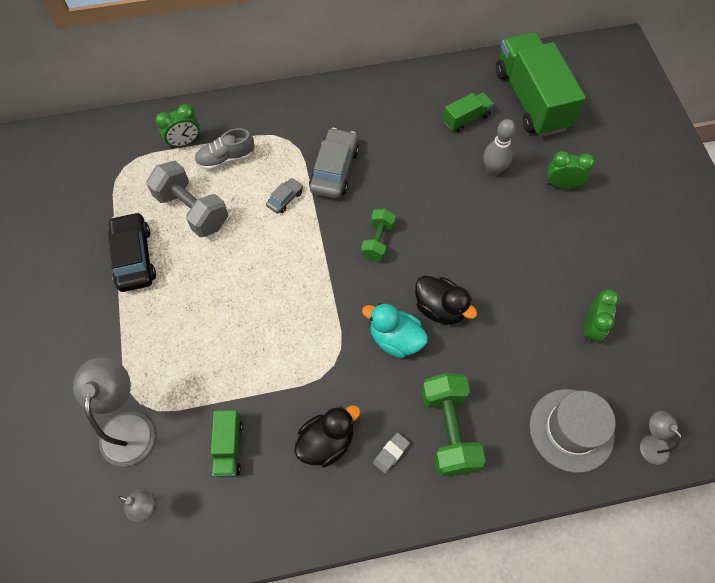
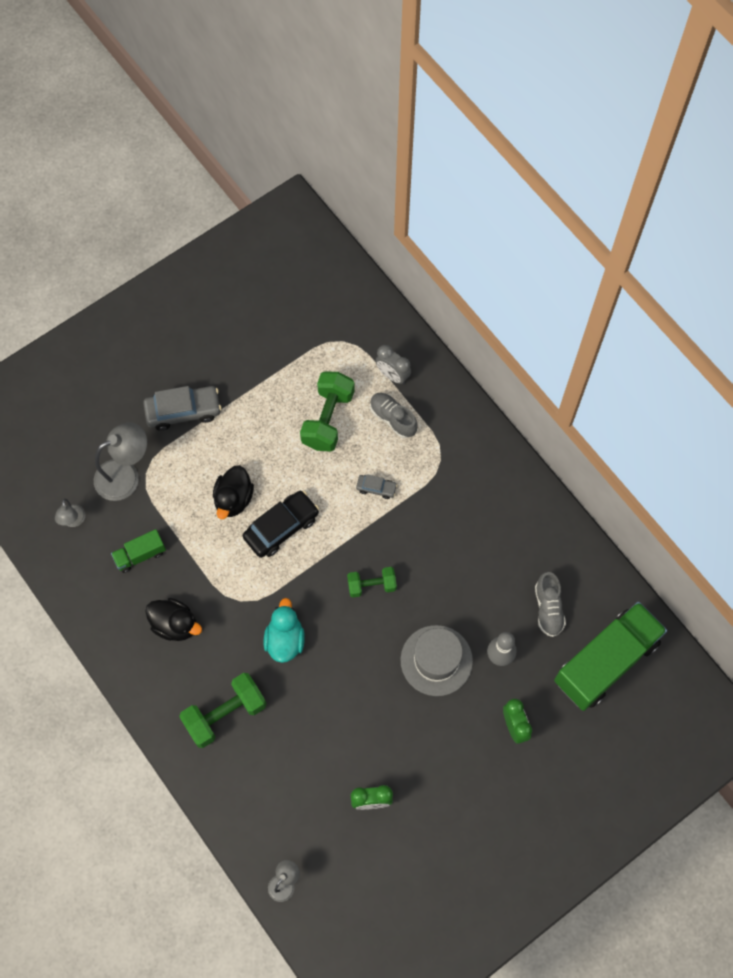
camera: 65 degrees right, 5 degrees up
black car [108,212,156,292] -> black car moved to [243,491,319,558]
grey dumbbell [146,161,228,237] -> green dumbbell [300,371,355,452]
green clock [155,104,200,148] -> grey clock [375,345,411,384]
grey car [309,128,359,199] -> grey car moved to [143,386,222,431]
grey eraser [373,433,410,474] -> none
black duck [415,276,477,325] -> black duck moved to [213,465,254,519]
green truck [443,92,494,133] -> grey shoe [535,572,566,637]
grey hat [530,389,616,473] -> grey hat moved to [400,625,473,696]

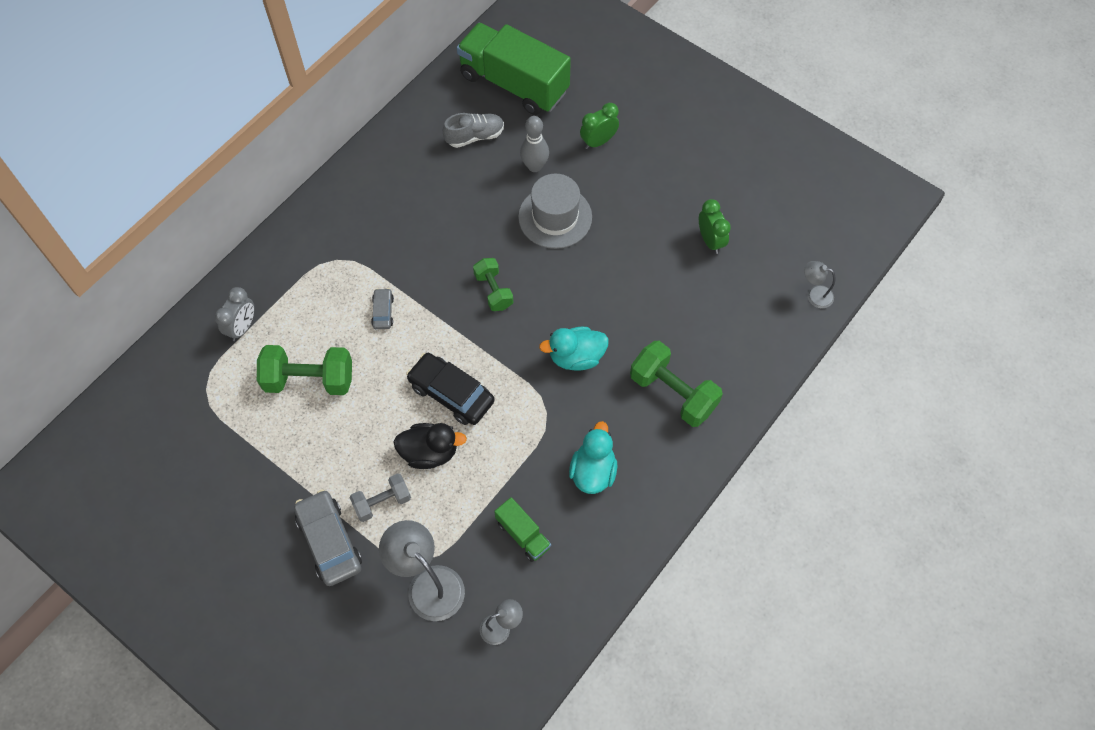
camera: 105 degrees left, 5 degrees down
black duck [145,598,202,641] -> turquoise duck [569,421,617,494]
grey shoe [370,393,418,438] -> none
none -> grey dumbbell [350,473,411,522]

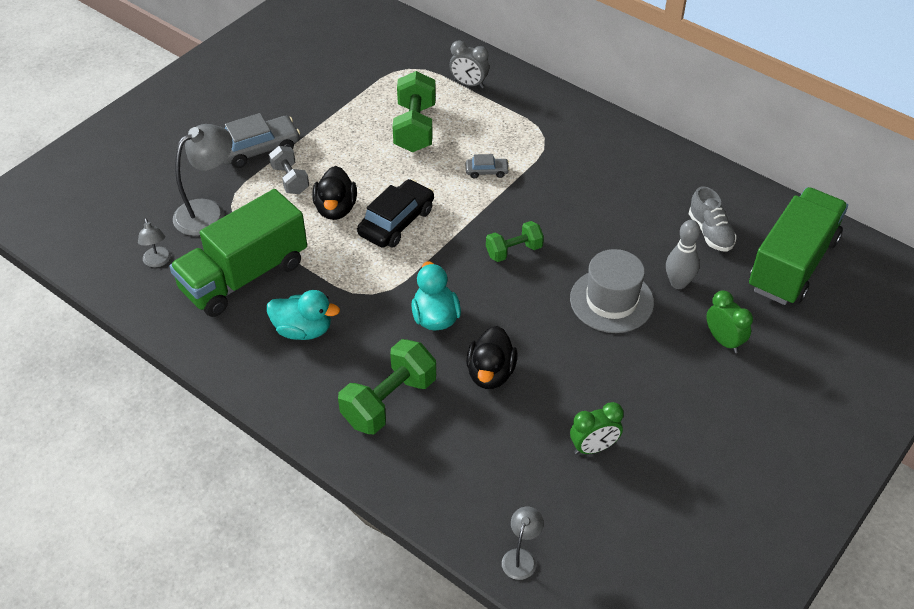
camera: 90 degrees right, 15 degrees down
green truck [494,497,551,562] -> green truck [169,189,307,317], size x2.18
none -> black duck [466,326,518,389]

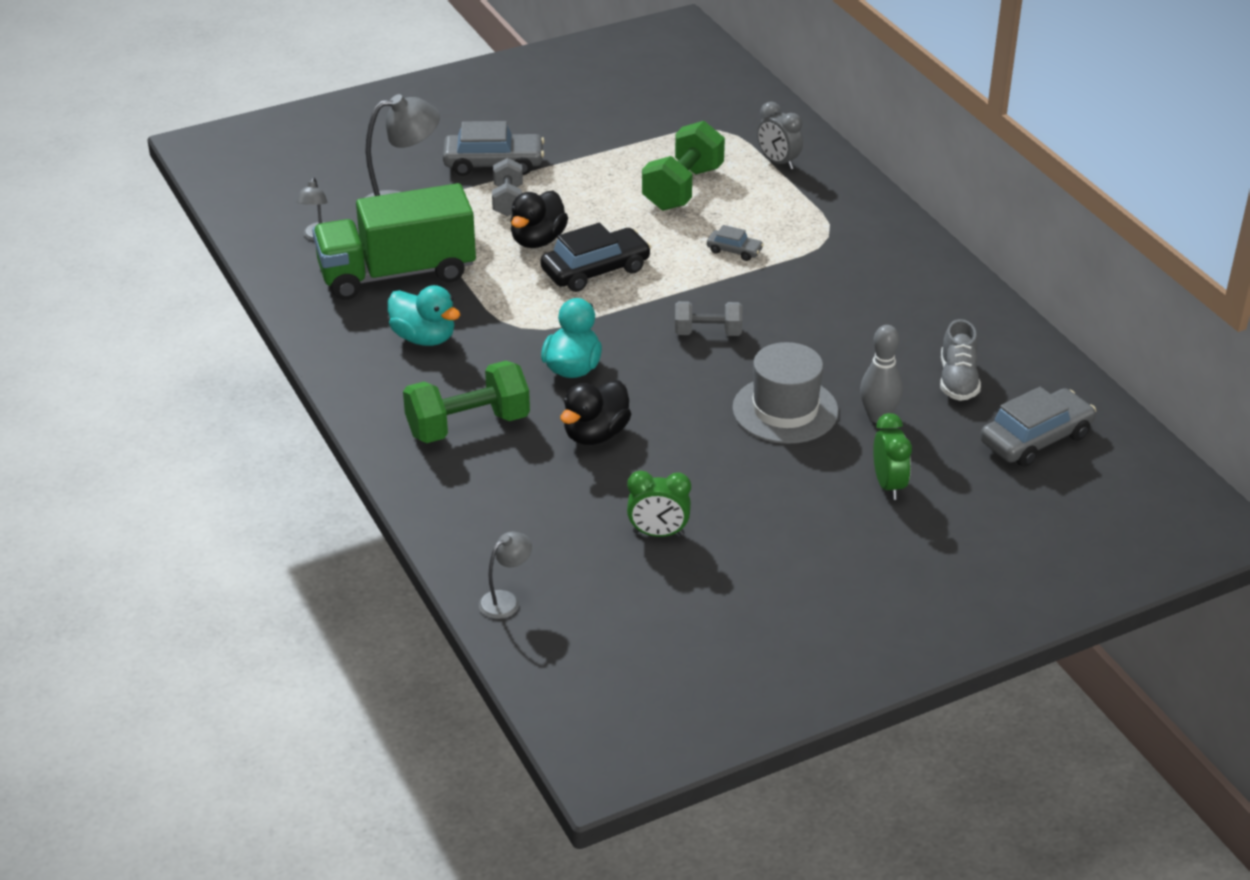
camera: 25 degrees right, 10 degrees down
green dumbbell [486,221,544,262] -> grey dumbbell [675,301,742,336]
green truck [749,187,848,305] -> grey car [980,387,1096,467]

